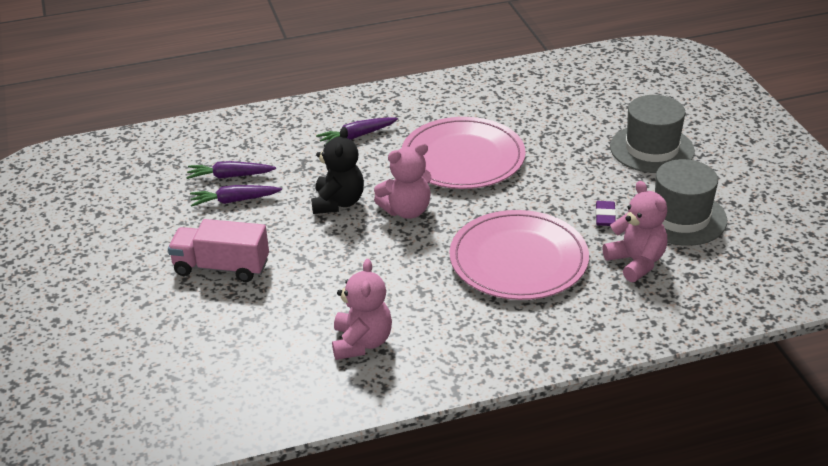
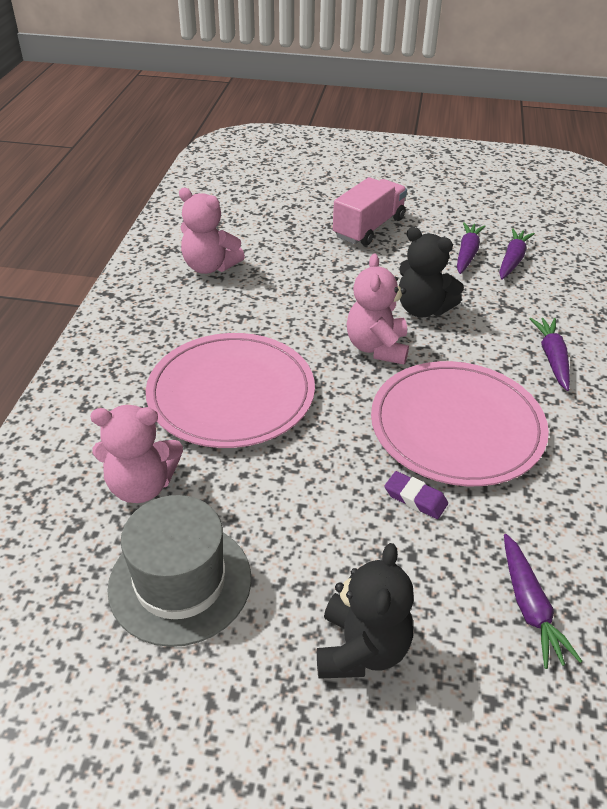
camera: 115 degrees right, 5 degrees up
purple eraser [596,201,616,226] -> purple eraser moved to [385,471,448,519]
grey hat [610,95,695,173] -> black teddy bear [317,543,414,679]
none -> purple carrot [504,534,582,669]

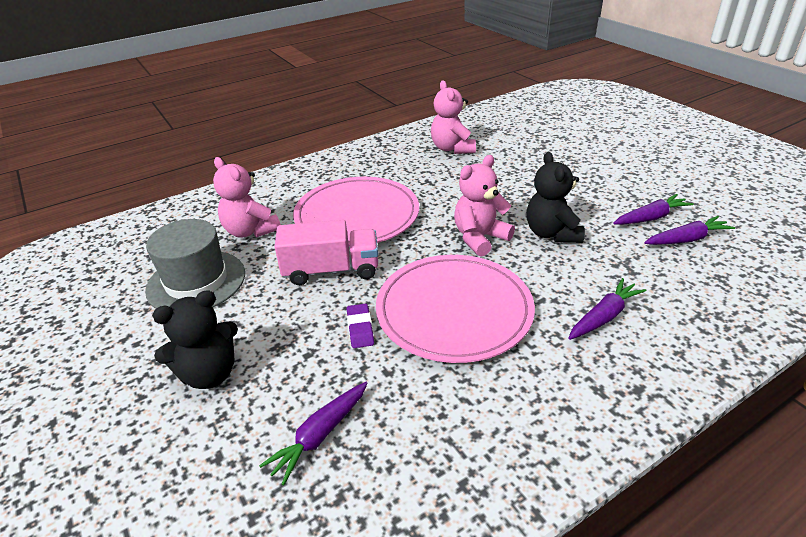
camera: 50 degrees right, 5 degrees down
pink truck [333,177,407,246] -> pink truck moved to [275,220,378,285]

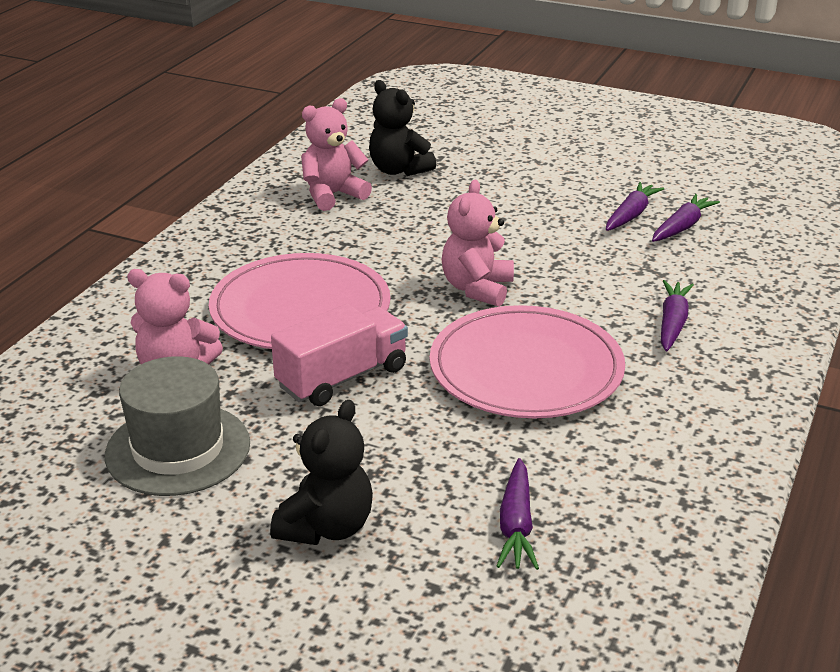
camera: 35 degrees left, 5 degrees down
purple eraser [347,303,374,348] -> none
pink teddy bear [431,81,476,154] -> pink teddy bear turned 105 degrees clockwise [301,98,372,211]
black teddy bear [526,151,585,243] -> black teddy bear moved to [369,80,436,176]

